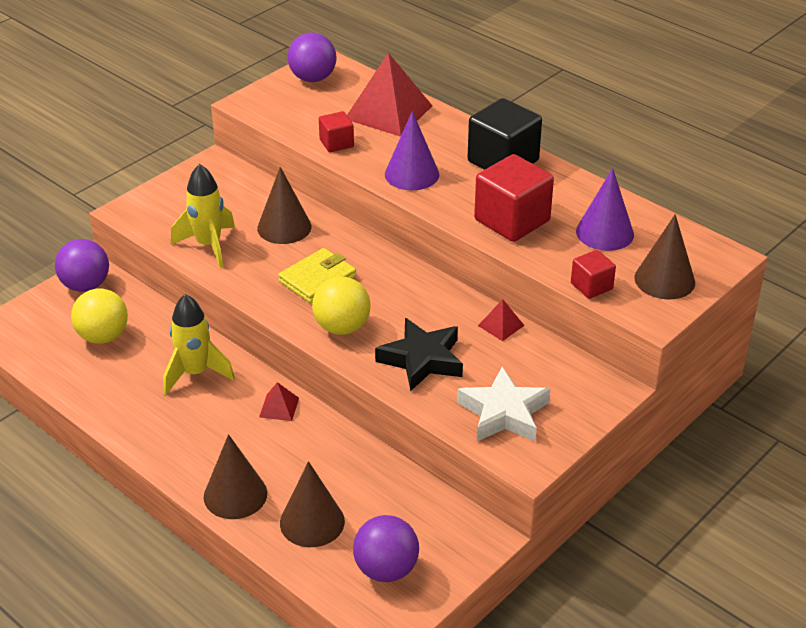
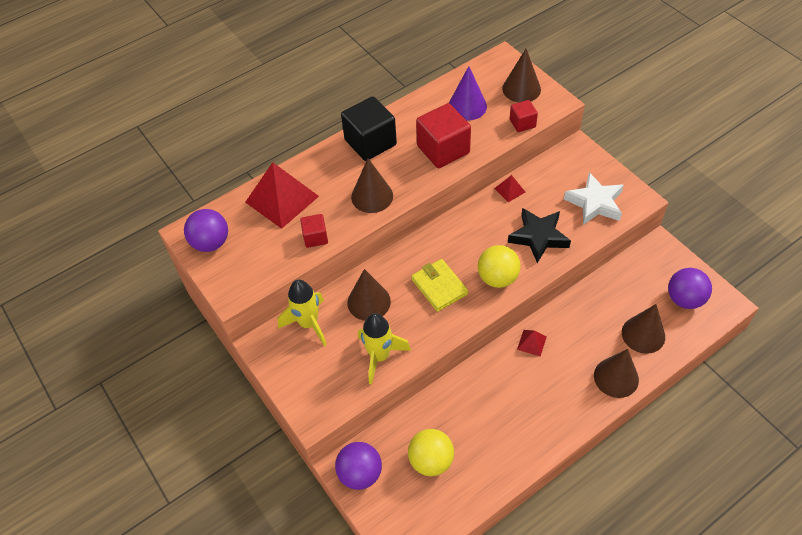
camera: 75 degrees left, 15 degrees up
yellow rocket [163,294,235,395] -> yellow rocket moved to [278,279,327,346]
purple cone [385,111,439,190] -> brown cone [351,158,393,213]

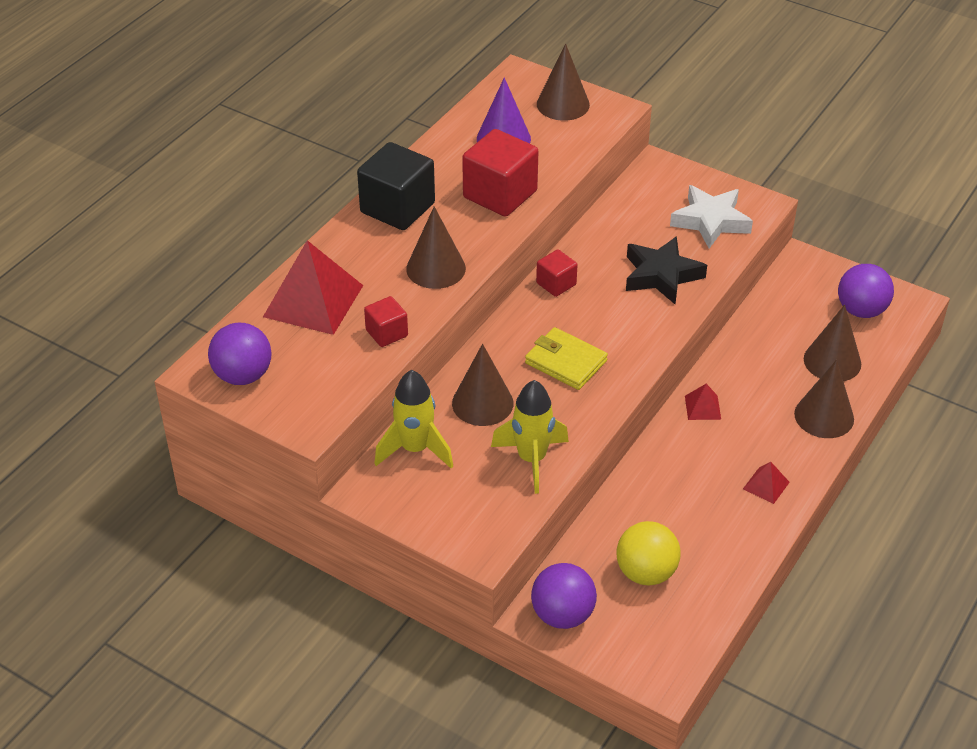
camera: 25 degrees left, 10 degrees down
yellow ball [478,245,521,288] -> none
red pyramid [494,175,525,202] -> red pyramid moved to [743,462,790,504]
red cube [510,100,538,132] -> red cube moved to [536,249,578,297]

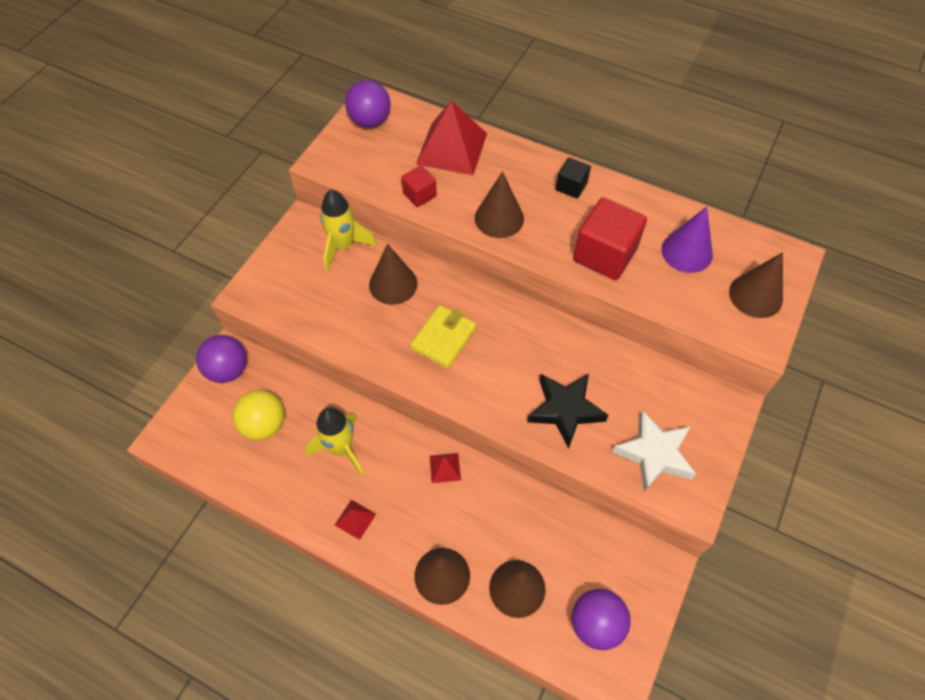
camera: 85 degrees right, 15 degrees up
black cube [357,142,435,230] -> black cube [556,158,591,198], size x0.53
yellow rocket [491,380,569,494] -> yellow rocket moved to [305,407,364,476]
red cube [536,249,578,297] -> none

